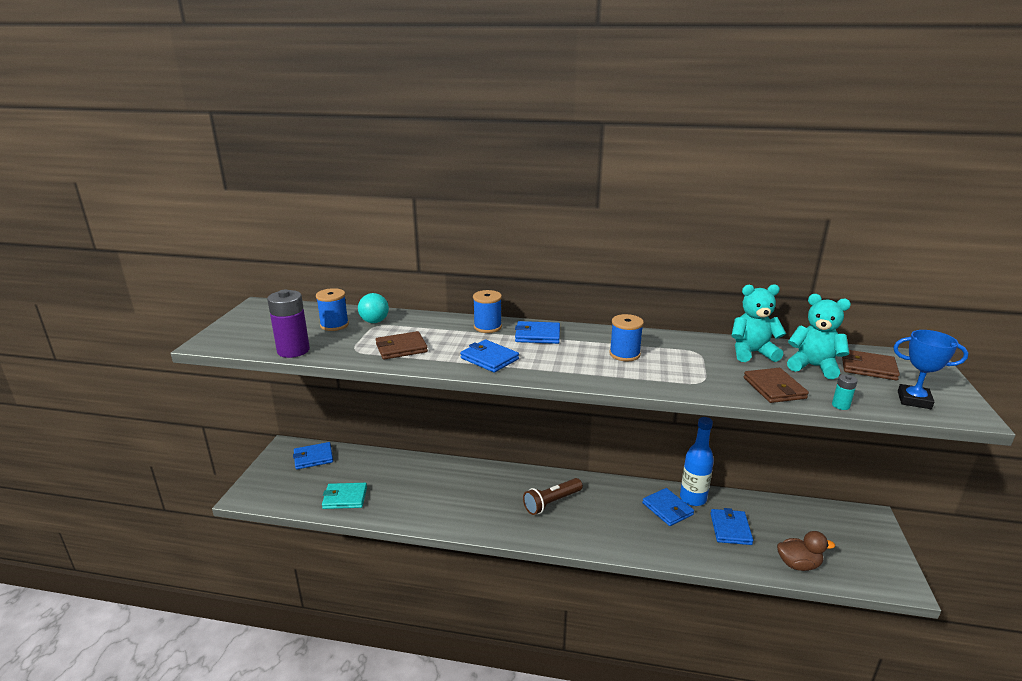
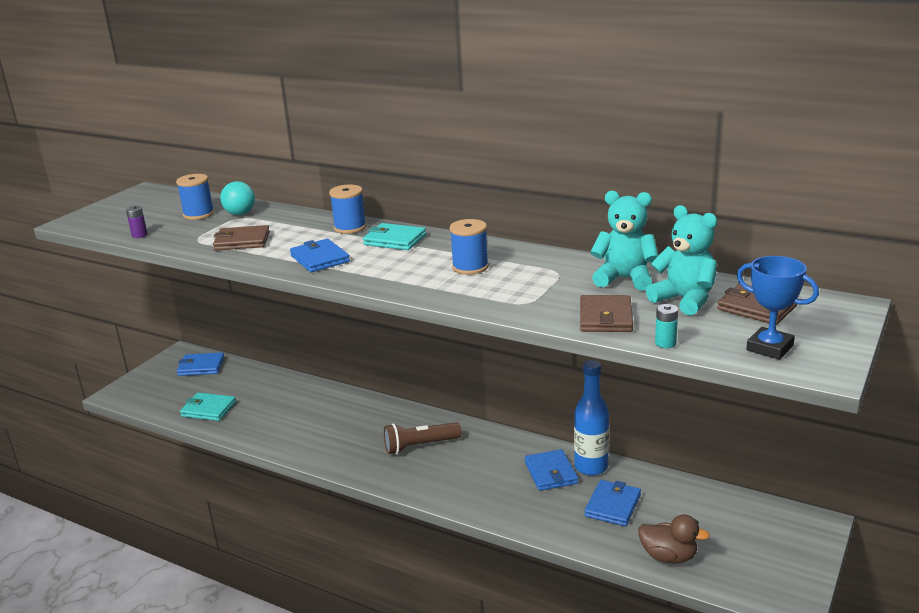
camera: 20 degrees right, 0 degrees up
purple battery [267,290,310,358] -> purple battery [126,206,148,238], size x0.46
blue wallet [515,321,560,344] -> turquoise wallet [363,223,426,250]

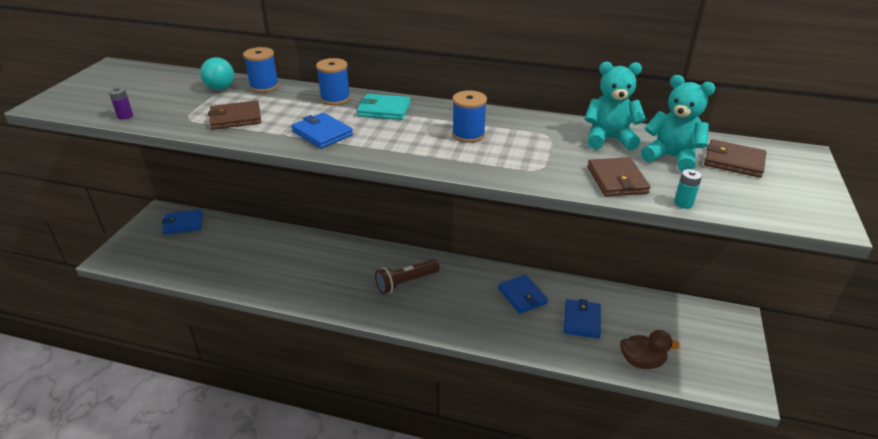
camera: 15 degrees left, 10 degrees up
blue spool [176,174,214,220] -> blue spool moved to [243,47,279,93]
turquoise wallet [180,393,236,421] -> none
blue bottle [574,360,609,476] -> none
blue trophy [737,256,819,360] -> none

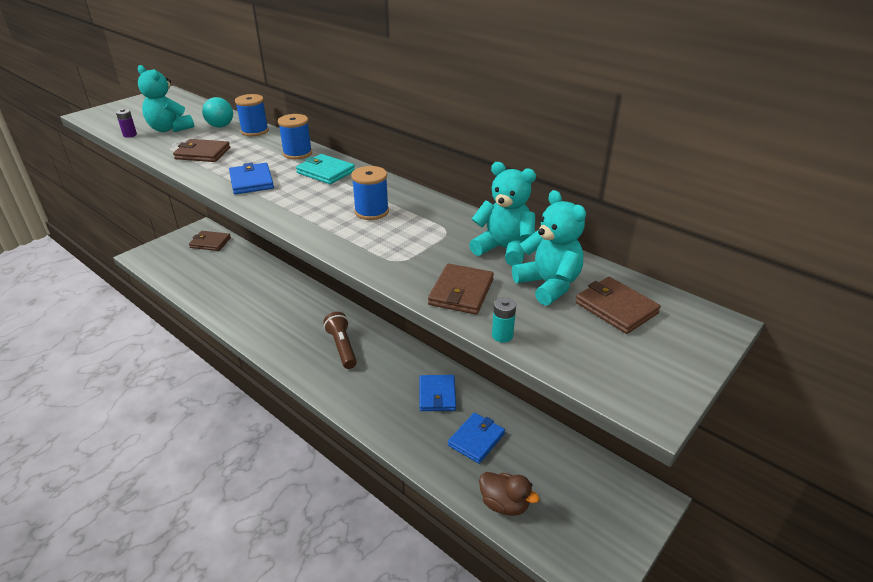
camera: 25 degrees right, 0 degrees up
blue wallet [162,209,203,235] -> brown wallet [189,231,231,251]
brown flashlight [375,259,440,294] -> brown flashlight turned 75 degrees clockwise [323,312,357,369]
none -> turquoise teddy bear [138,65,194,132]

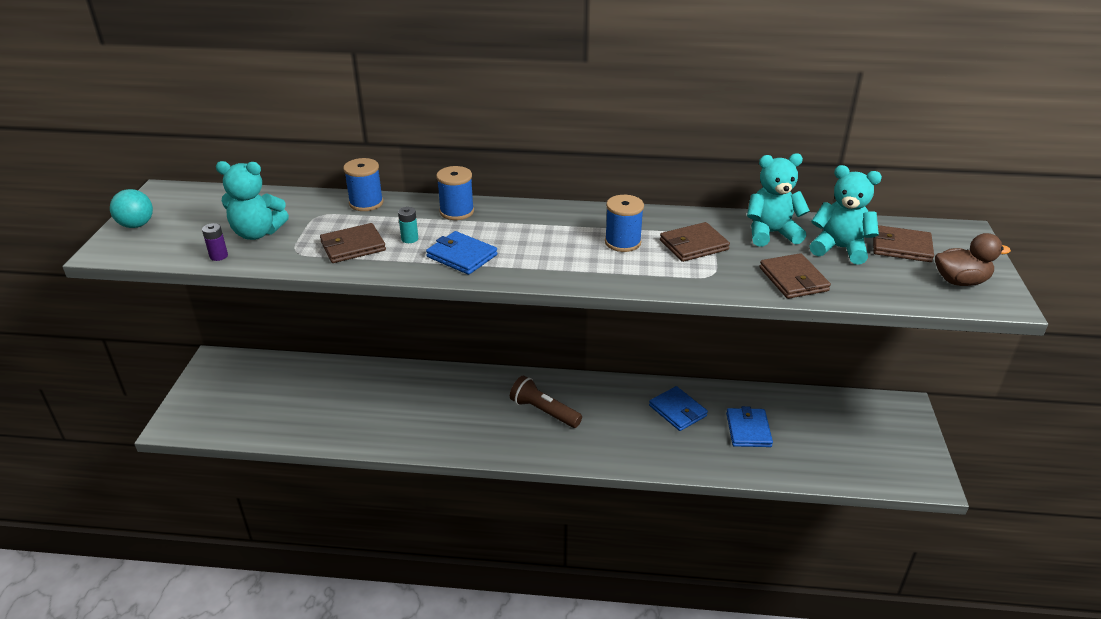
camera: 35 degrees left, 0 degrees up
brown wallet [189,231,231,251] -> brown wallet moved to [660,222,730,262]
turquoise ball [202,97,233,127] -> turquoise ball moved to [110,189,153,228]
turquoise wallet [296,154,355,184] -> none
brown duck [479,472,540,516] -> brown duck moved to [935,233,1011,286]
turquoise battery [492,297,516,343] -> turquoise battery moved to [398,207,418,243]

